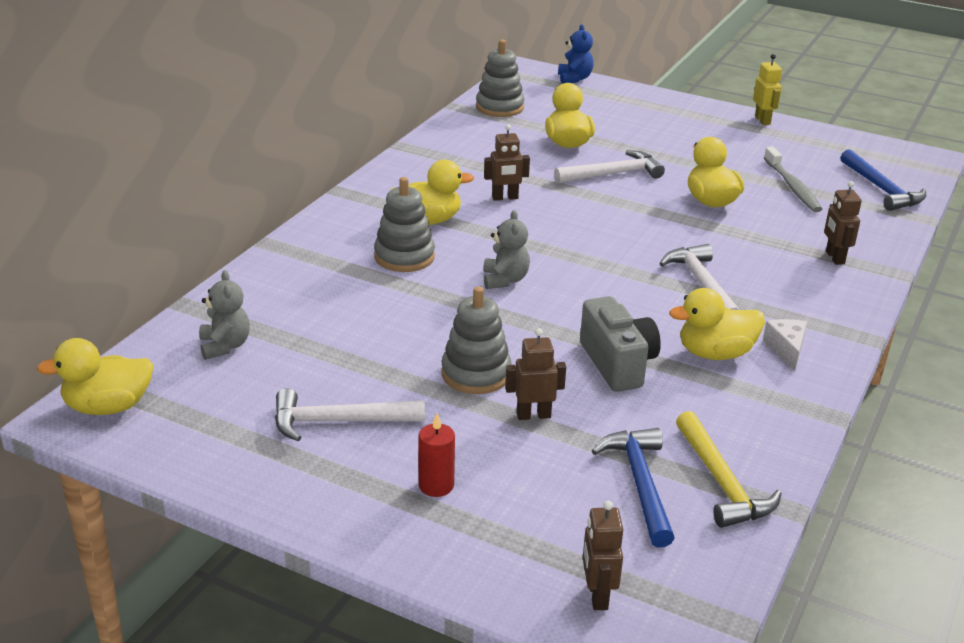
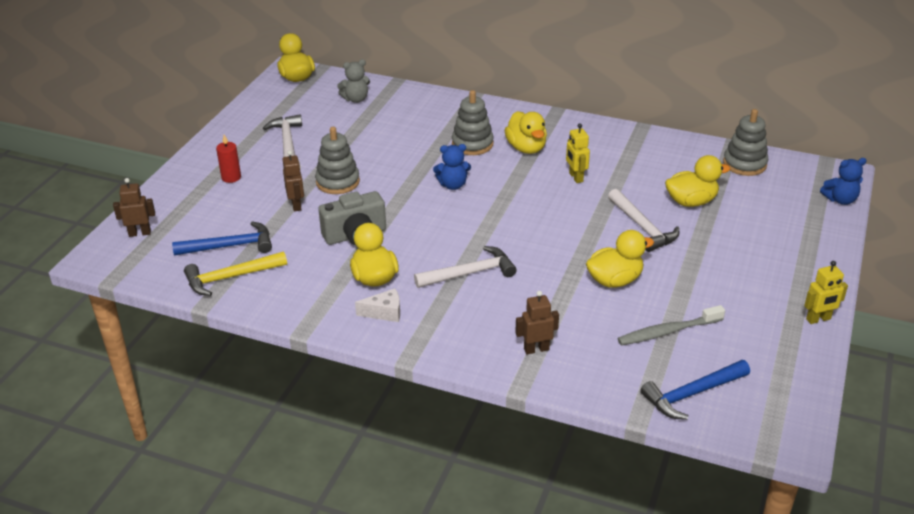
camera: 85 degrees right, 5 degrees up
grey teddy bear [483,210,530,289] -> blue teddy bear [433,144,471,190]
brown robot [484,124,530,201] -> yellow robot [566,123,590,183]

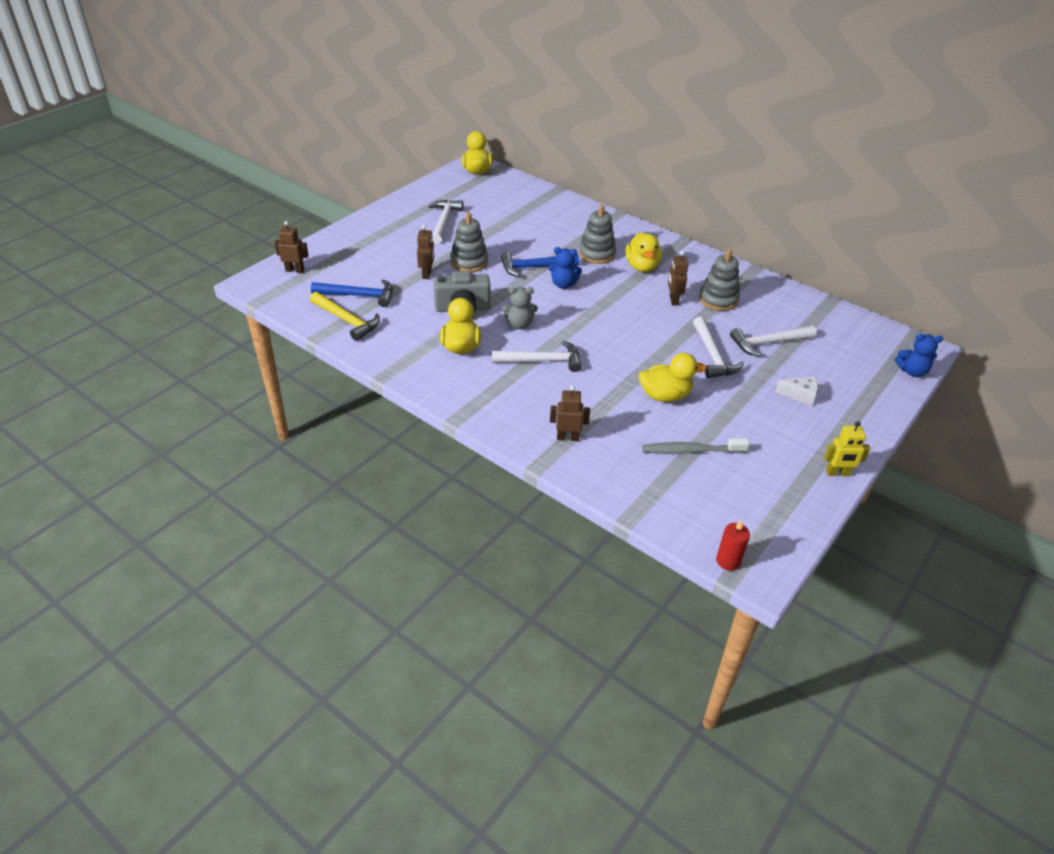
camera: 15 degrees right, 5 degrees up
yellow hammer [184,251,287,296] -> yellow hammer turned 135 degrees counterclockwise [310,292,380,341]
red candle [216,135,241,183] -> red candle moved to [716,520,750,571]
grey teddy bear [337,59,370,103] -> grey teddy bear moved to [502,287,538,329]
white cheese [355,288,400,322] -> white cheese moved to [775,376,818,406]
yellow robot [566,123,590,183] -> brown robot [668,251,688,306]
blue hammer [640,360,750,420] -> blue hammer moved to [500,252,579,277]
yellow duck [665,155,730,207] -> white hammer [730,326,817,356]
grey stacking toy [723,109,768,176] -> grey stacking toy moved to [699,249,740,311]

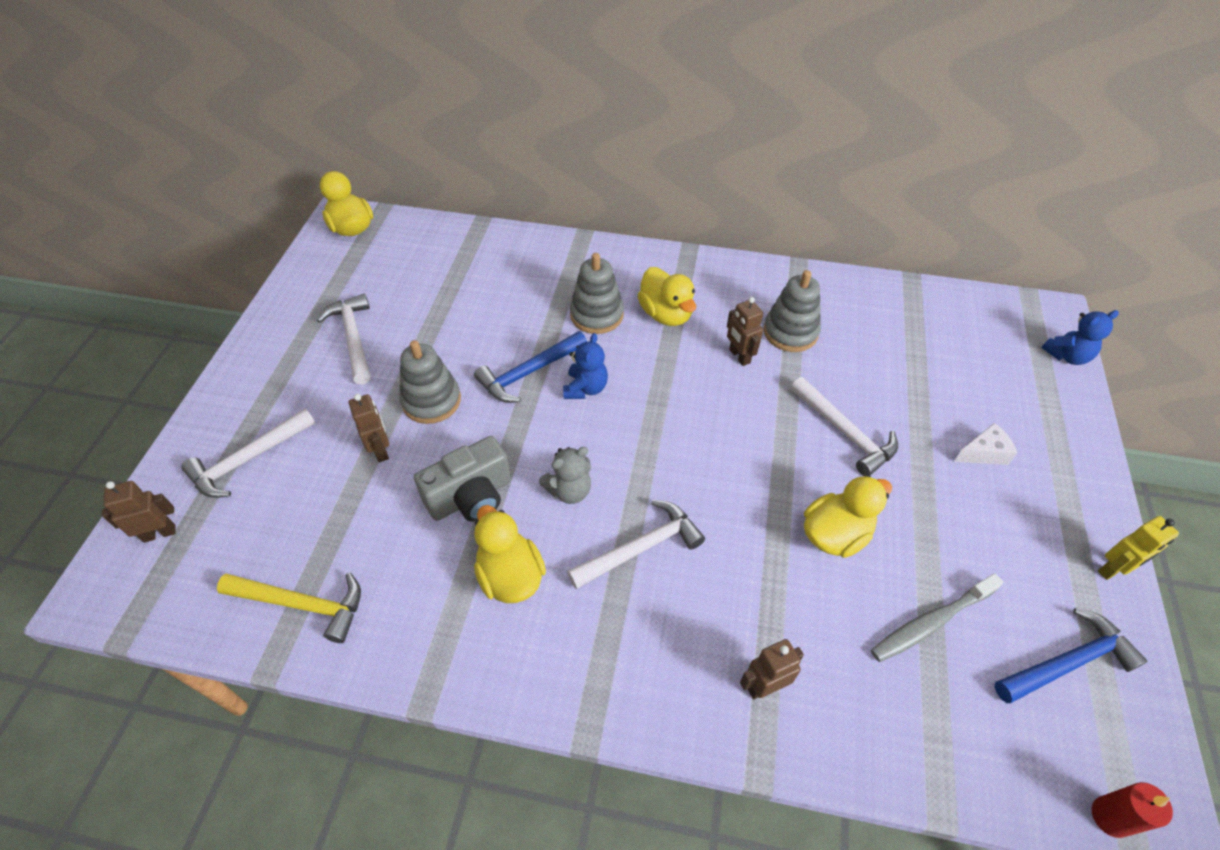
camera: 25 degrees left, 10 degrees up
blue hammer [311,279,393,307] -> blue hammer moved to [994,608,1148,703]
blue teddy bear [548,247,582,289] -> blue teddy bear turned 60 degrees counterclockwise [563,333,608,399]
white hammer [730,326,817,356] -> white hammer moved to [181,409,315,498]

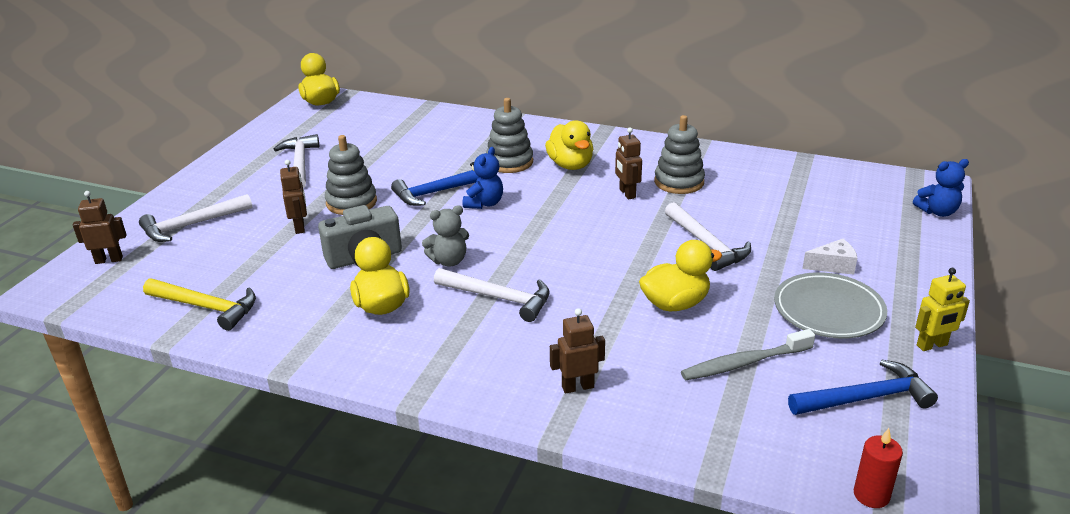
camera: 10 degrees right, 20 degrees down
white hammer [567,500,705,589] -> white hammer turned 45 degrees clockwise [434,268,549,322]
none -> grey plate [774,272,887,338]

